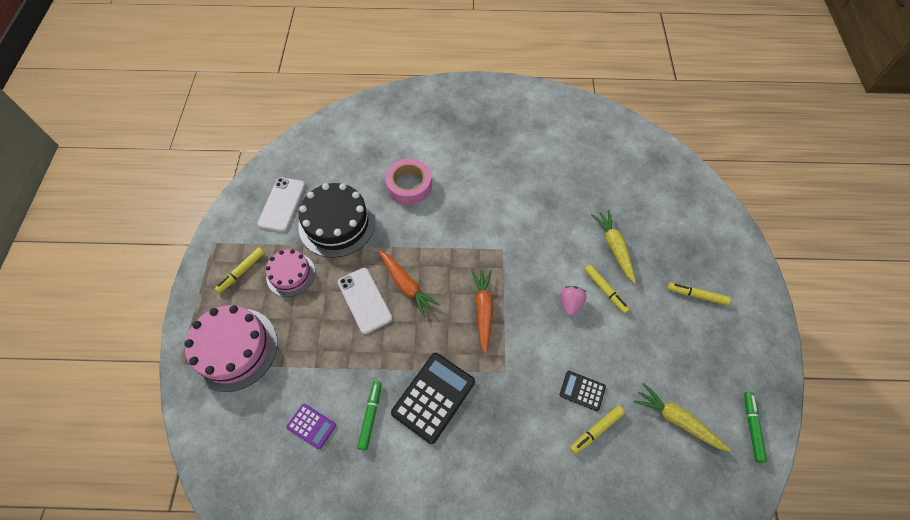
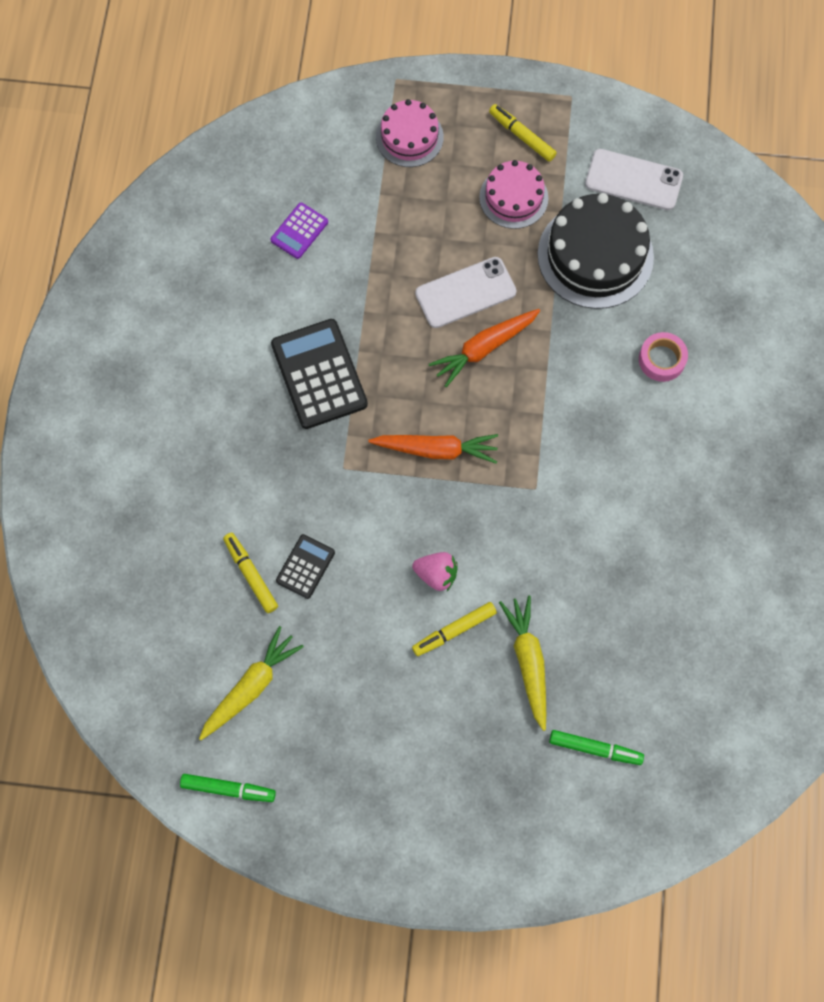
camera: 95 degrees right, 10 degrees up
pink cake [184,305,278,392] -> pink cake [376,99,444,167], size x0.60
green marker [357,381,382,450] -> green marker moved to [549,730,644,765]
pink tape [385,159,432,205] -> pink tape [639,332,688,382], size x0.64
black calculator [391,353,475,444] -> black calculator turned 150 degrees counterclockwise [271,319,368,429]
yellow carrot [592,210,636,283] -> yellow carrot turned 90 degrees counterclockwise [499,595,546,731]
yellow marker [667,282,731,305] -> none

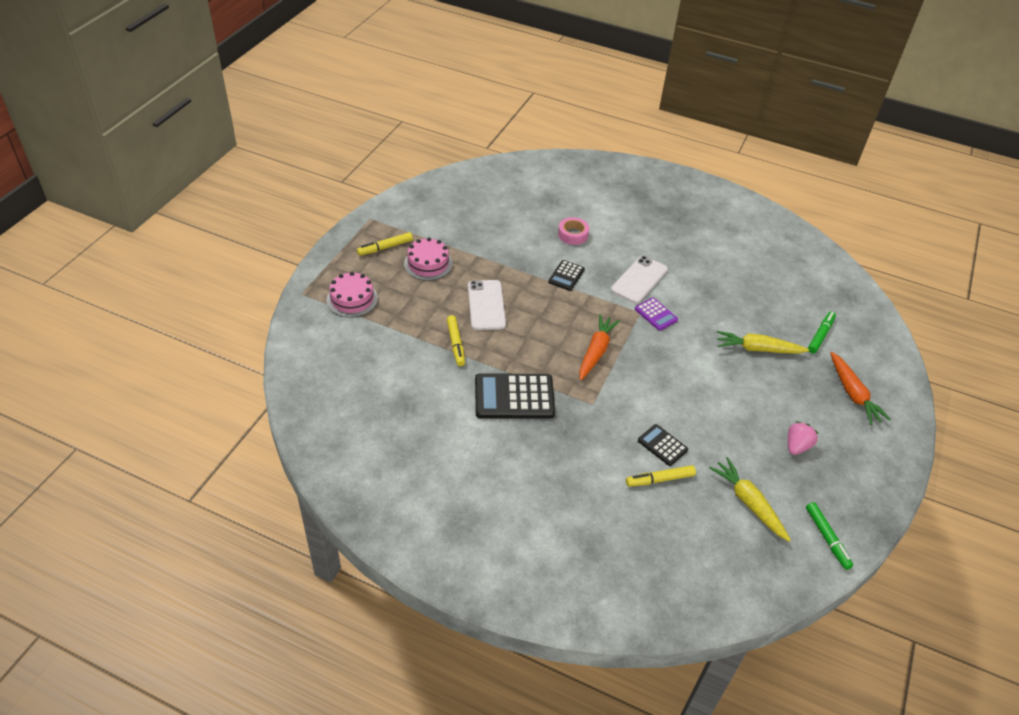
camera: 75 degrees left, 25 degrees down
green marker [180,774,276,802] -> green marker turned 135 degrees clockwise [806,502,853,570]
purple calculator [270,203,328,259] -> purple calculator moved to [635,298,678,331]
pink strawberry [412,552,458,591] -> pink strawberry moved to [788,421,819,455]
yellow marker [412,602,497,656] -> yellow marker moved to [447,315,465,366]
orange carrot [429,309,540,387] -> orange carrot moved to [830,352,891,425]
black cake [537,193,654,309] -> none
white phone [585,149,683,210] -> white phone moved to [611,256,668,304]
none -> black calculator [548,260,585,291]

